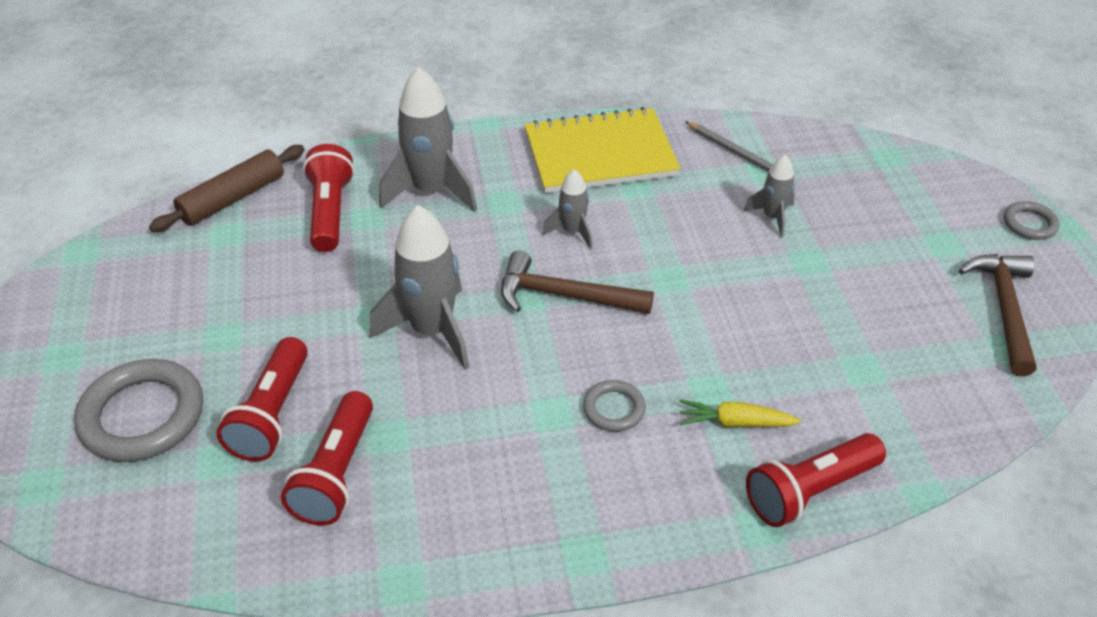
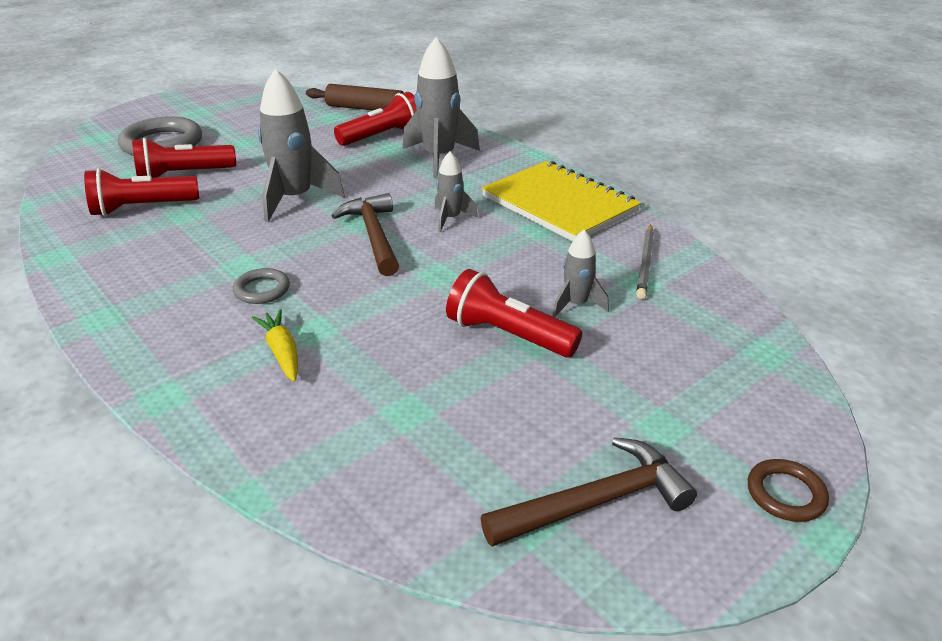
camera: 60 degrees right, 10 degrees down
red flashlight [746,433,886,527] -> red flashlight moved to [446,269,582,358]
grey ring [1004,201,1060,240] -> brown ring [748,459,829,522]

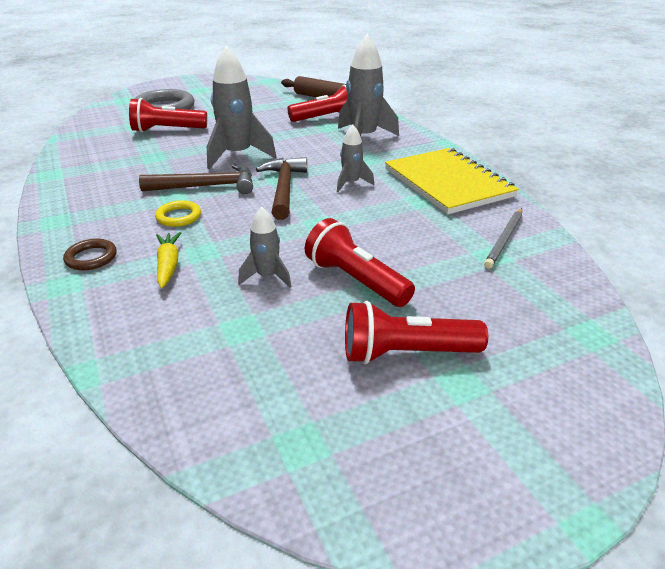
camera: 15 degrees right, 0 degrees up
red flashlight [84,168,199,216] -> red flashlight moved to [345,301,488,364]
grey ring [233,268,290,304] -> yellow ring [155,200,201,227]
brown hammer [481,437,697,547] -> brown hammer moved to [139,164,253,194]
grey rocket [553,230,609,317] -> grey rocket moved to [238,206,292,288]
brown ring [748,459,829,522] -> brown ring moved to [63,238,117,270]

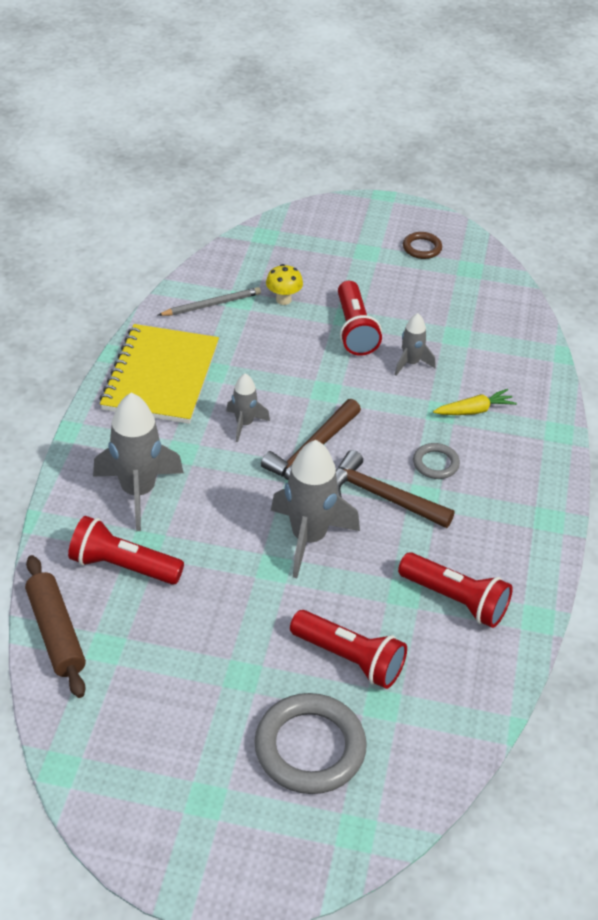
camera: 145 degrees left, 10 degrees up
brown ring [63,238,117,270] -> brown ring moved to [403,232,442,259]
yellow ring [155,200,201,227] -> grey ring [413,443,460,479]
yellow carrot [156,232,181,288] -> yellow carrot turned 135 degrees counterclockwise [433,389,517,415]
red flashlight [345,301,488,364] -> red flashlight moved to [398,552,512,628]
none -> yellow mushroom [266,264,303,305]

